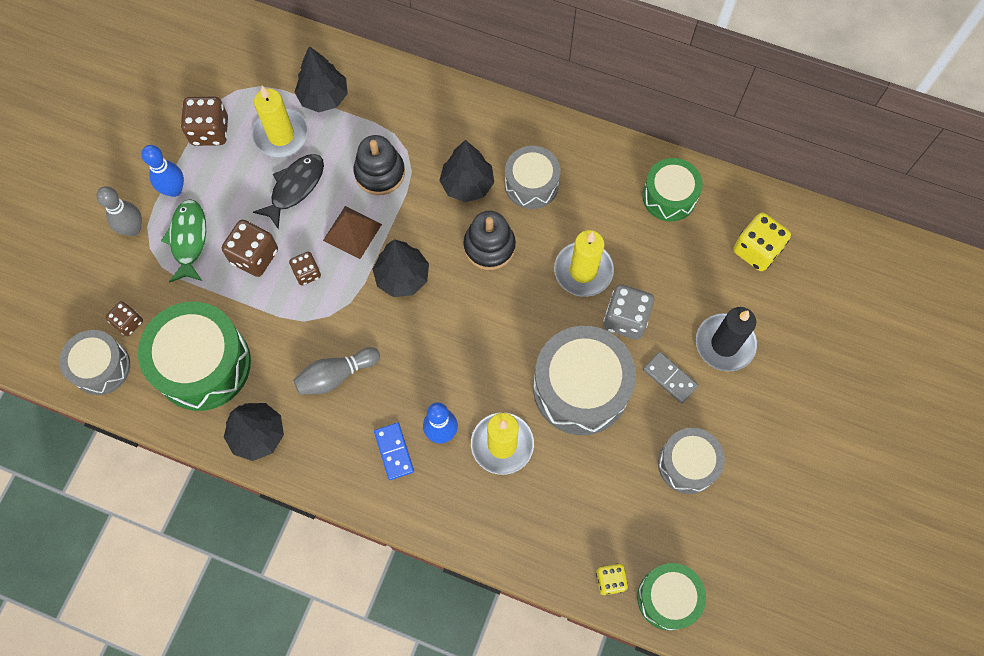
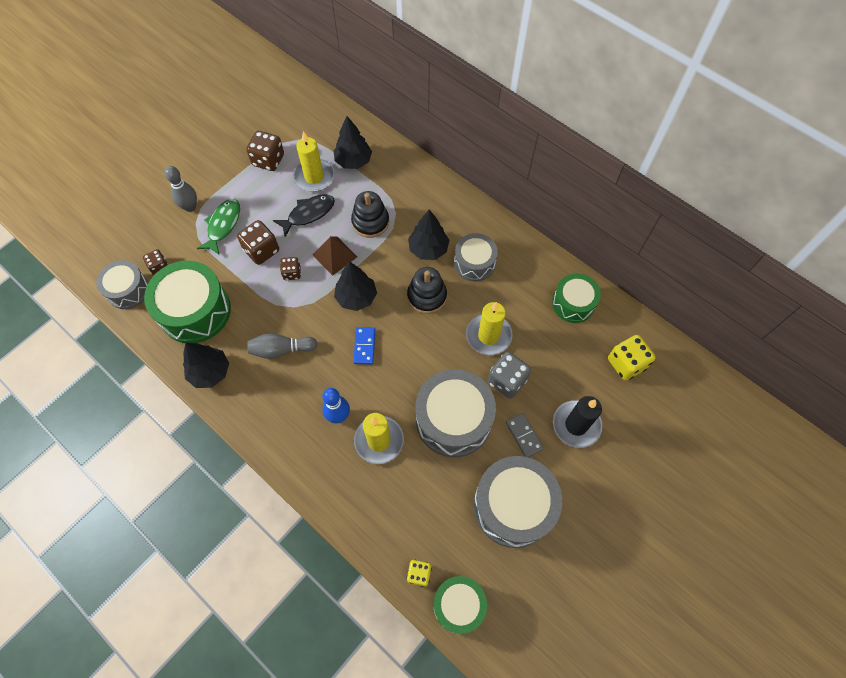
camera: 20 degrees right, 5 degrees down
blue bowling pin [142,145,184,197] -> none
blue domino [374,423,414,480] -> blue domino moved to [353,327,375,364]
grey drum [658,428,725,494] -> grey drum [474,456,562,548], size x1.65

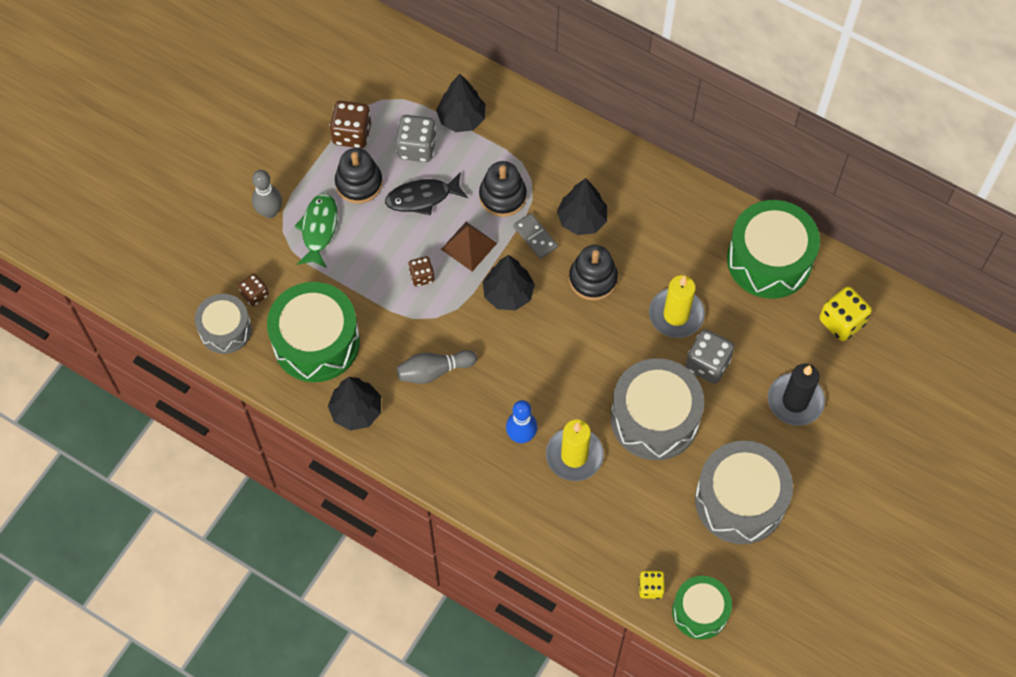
camera: 10 degrees left, 0 degrees up
brown dice [237,220,279,265] -> none
black fish [273,194,335,237] -> black fish turned 150 degrees counterclockwise [385,173,468,215]
yellow candle [293,131,335,192] -> grey dice [396,115,437,162]
blue domino [353,327,375,364] -> none
grey drum [454,233,498,281] -> none
grey domino [506,413,544,457] -> grey domino moved to [513,213,558,259]
green drum [552,273,601,323] -> green drum [727,200,820,299], size x1.65
none -> black stacking toy [335,148,383,204]

